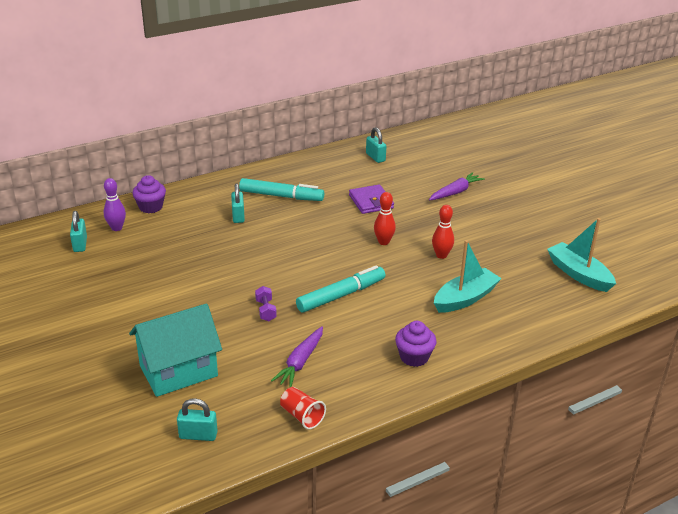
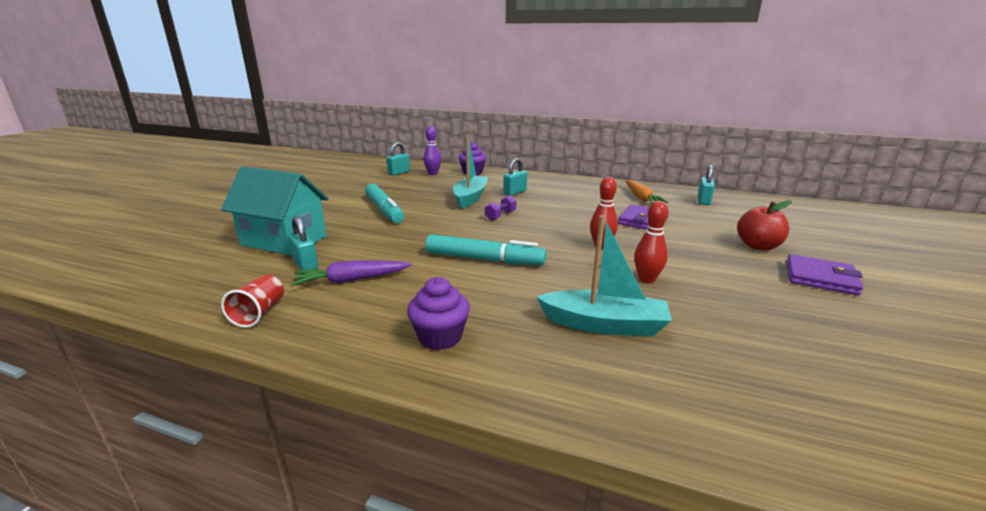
camera: 50 degrees right, 10 degrees down
turquoise padlock [177,398,218,441] -> turquoise padlock moved to [288,216,318,271]
turquoise marker [239,178,324,201] -> turquoise marker moved to [365,183,404,223]
purple dumbbell [255,286,277,321] -> purple dumbbell moved to [485,196,516,221]
purple carrot [429,172,485,200] -> red apple [737,200,792,250]
turquoise boat [547,218,616,292] -> turquoise boat moved to [453,134,488,209]
none -> orange carrot [625,180,669,204]
none -> purple wallet [786,254,863,295]

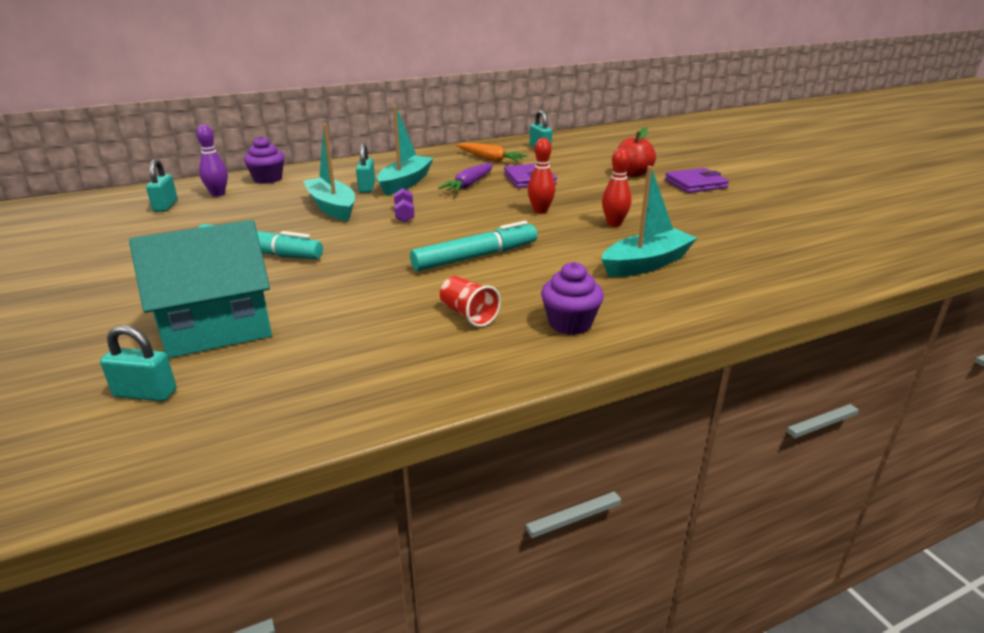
camera: 45 degrees left, 5 degrees up
red cup [221,275,284,328] -> red cup moved to [440,276,501,327]
turquoise padlock [288,216,318,271] -> turquoise padlock moved to [100,325,176,402]
purple carrot [292,260,412,286] -> purple carrot moved to [438,163,493,192]
none -> turquoise boat [377,106,434,196]

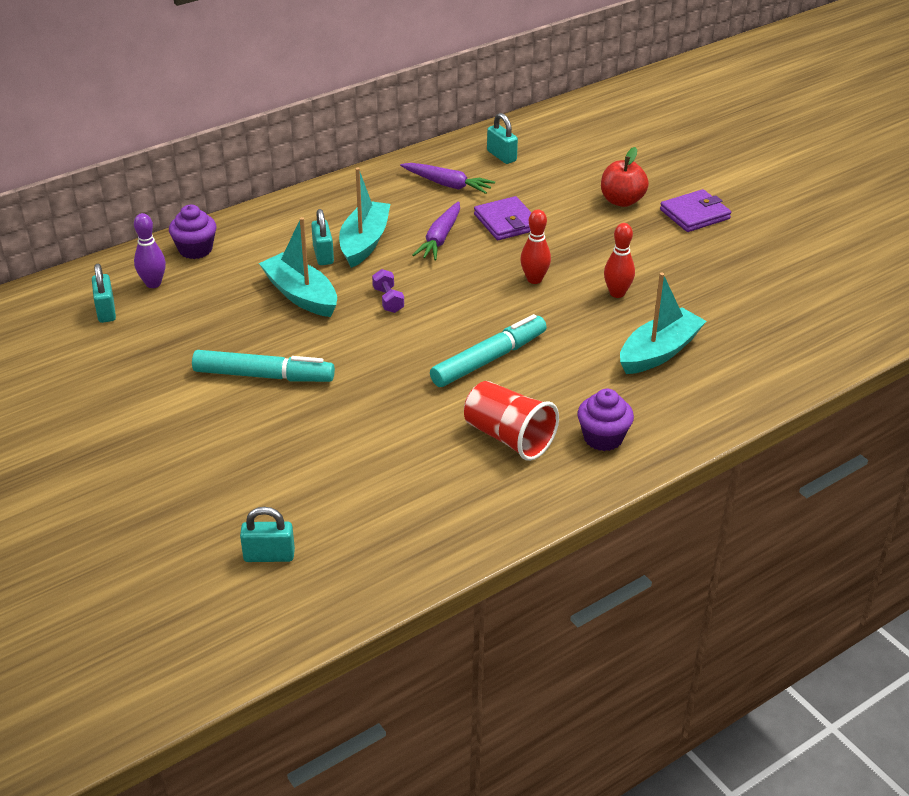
camera: 10 degrees left, 10 degrees up
turquoise house [129,220,272,358] -> none
red cup [440,276,501,327] -> red cup [464,381,559,461], size x1.59
orange carrot [456,143,528,162] -> purple carrot [400,163,495,194]

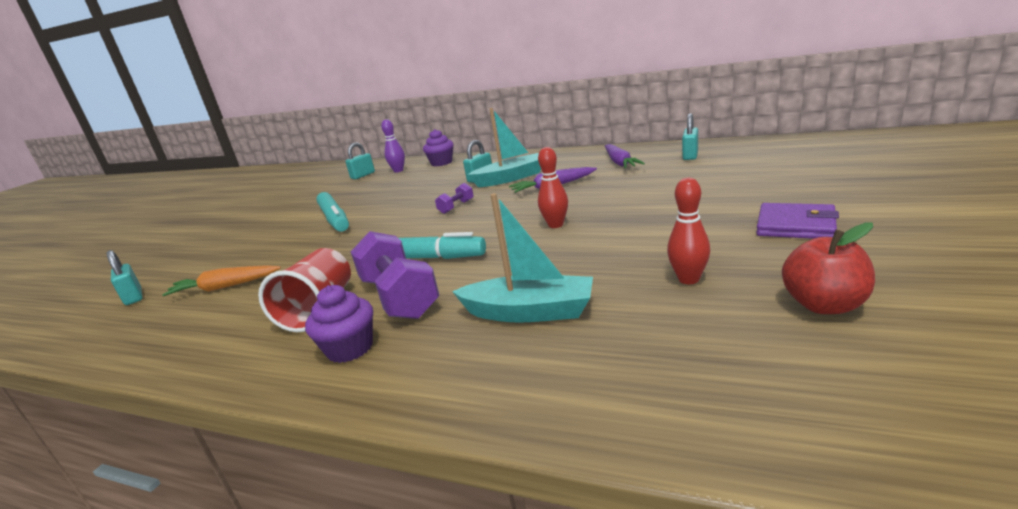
camera: 60 degrees right, 15 degrees down
turquoise boat [259,217,337,317] -> none
purple wallet [474,196,532,240] -> none
red apple [601,147,649,207] -> red apple moved to [782,222,875,314]
red bowling pin [604,223,635,298] -> red bowling pin moved to [667,178,710,284]
none -> orange carrot [162,265,281,296]
none -> purple dumbbell [350,231,440,319]

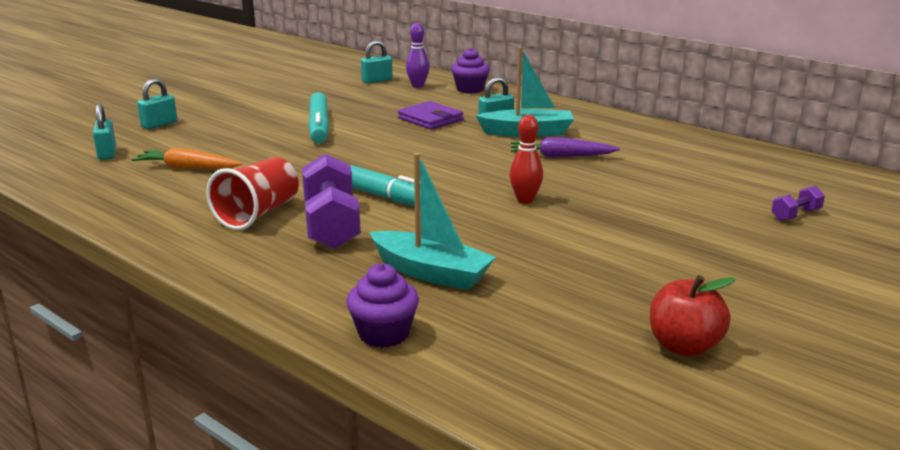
camera: 15 degrees right, 0 degrees up
purple cupcake [305,285,373,363] -> purple cupcake moved to [346,263,419,348]
purple dumbbell [435,183,474,214] -> purple dumbbell moved to [772,186,825,221]
purple carrot [605,144,645,168] -> none
red bowling pin [667,178,710,284] -> none
turquoise padlock [682,113,698,160] -> turquoise padlock moved to [137,78,177,129]
purple wallet [756,203,839,239] -> purple wallet moved to [398,101,463,130]

